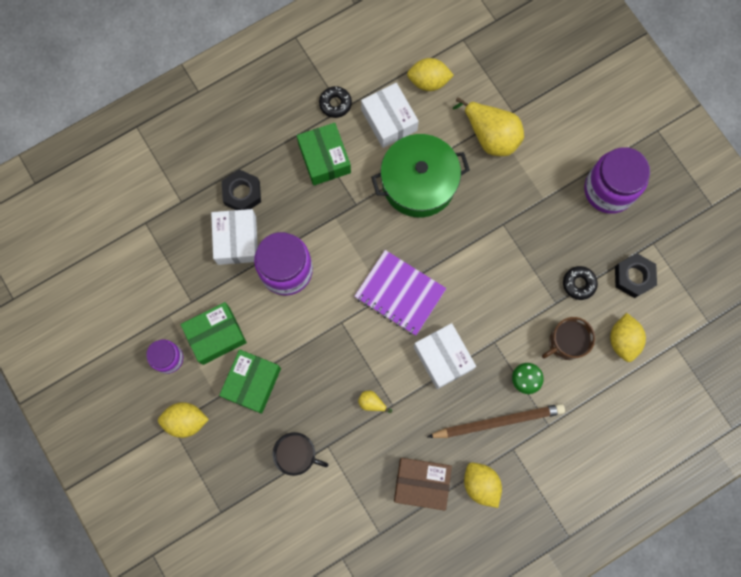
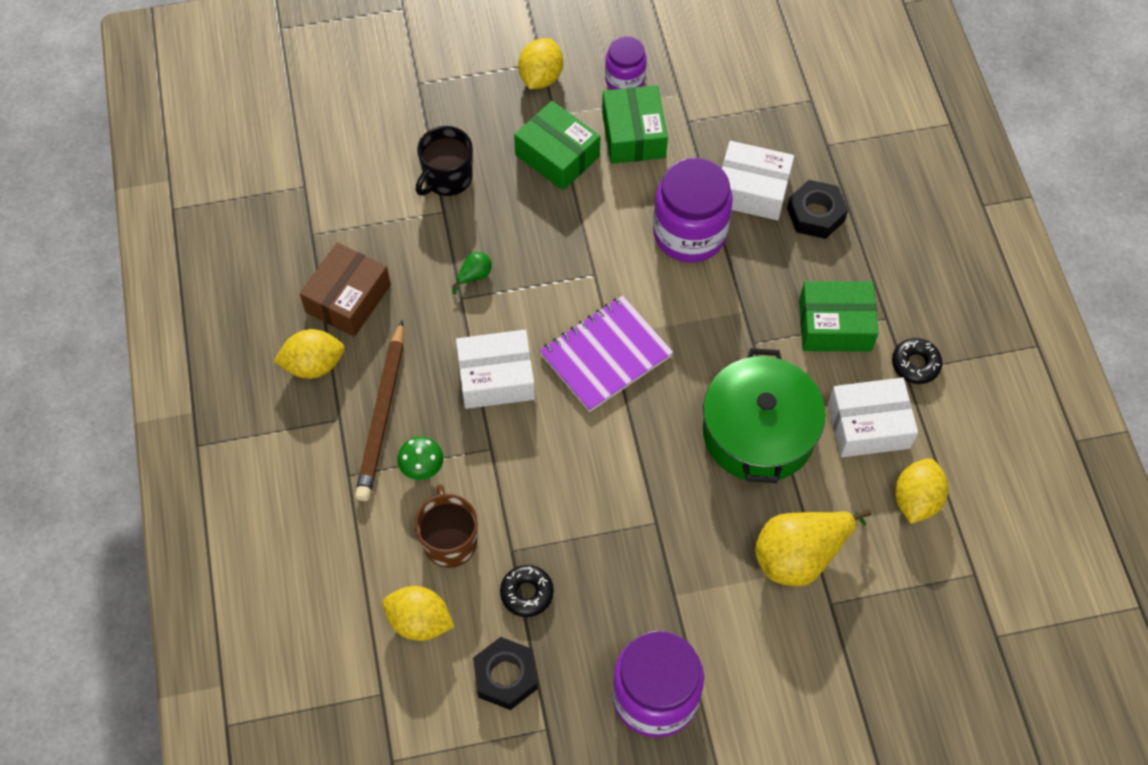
camera: 110 degrees right, 15 degrees down
yellow pear [358,391,392,413] -> green pear [452,252,492,295]

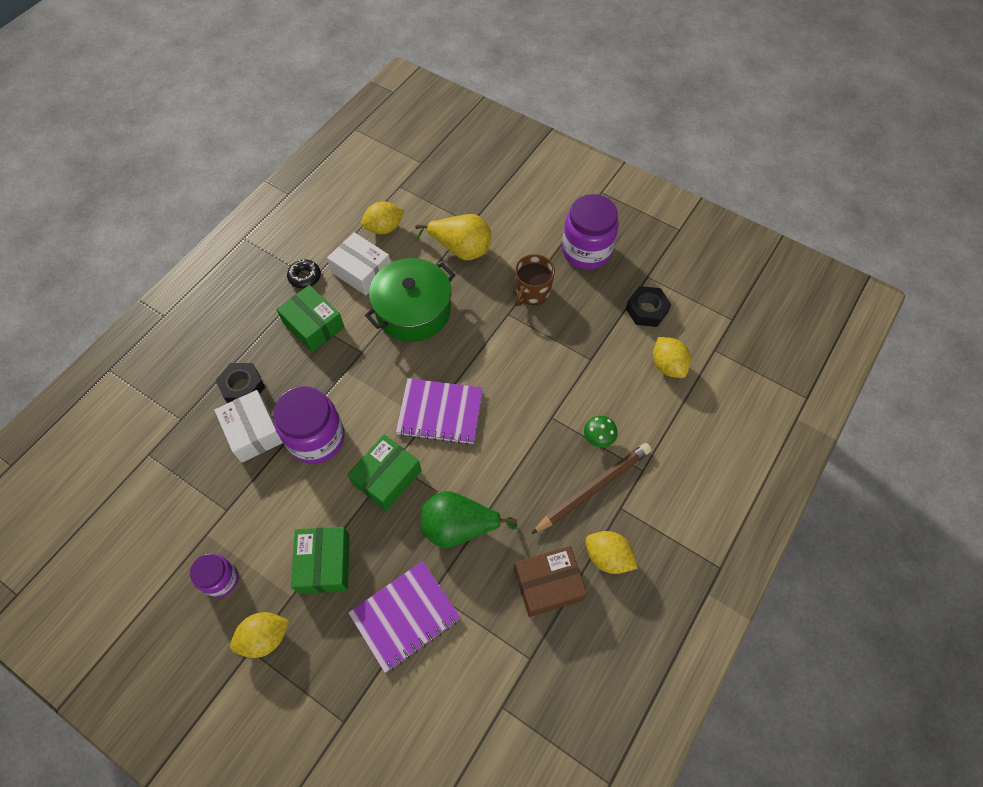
camera: 135 degrees left, 0 degrees up
black mug [415,126,473,196] -> purple notebook [348,561,461,673]
brown mug [415,484,478,568] -> brown mug moved to [515,254,555,306]
green pear [452,252,492,295] -> green pear [421,491,517,548], size x2.38
white box [456,330,535,409] -> none
black donut [500,565,554,617] -> none
green box [602,85,668,164] -> green box moved to [347,435,422,511]

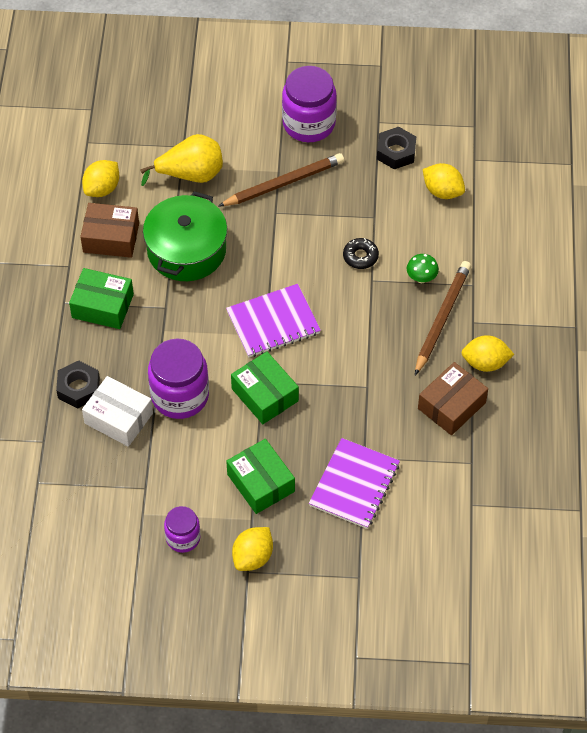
camera: 30 degrees left, 5 degrees down
black donut [287,260,321,288] -> black donut moved to [343,238,379,269]
white box [327,232,391,295] -> brown box [80,203,139,258]
green box [347,435,422,511] -> green box turned 45 degrees counterclockwise [231,351,299,424]
green pear [421,491,517,548] -> none
brown mug [515,254,555,306] -> brown pencil [219,153,344,206]

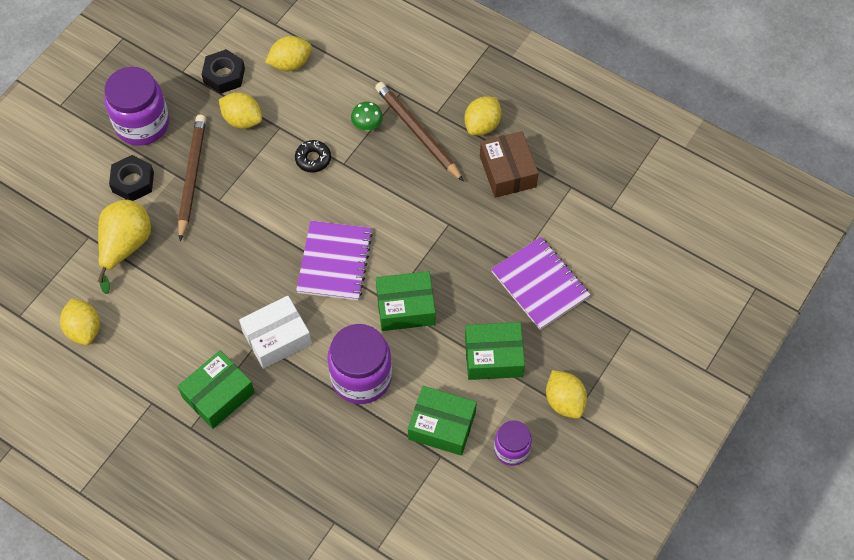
camera: 60 degrees left, 5 degrees up
black nut [56,360,100,409] -> black nut moved to [109,155,154,201]
brown box [80,203,139,258] -> none
white box [82,376,153,447] -> white box moved to [239,296,312,369]
green pot [143,191,227,281] -> none
none -> yellow lemon [219,92,262,129]
none -> green box [408,386,477,456]

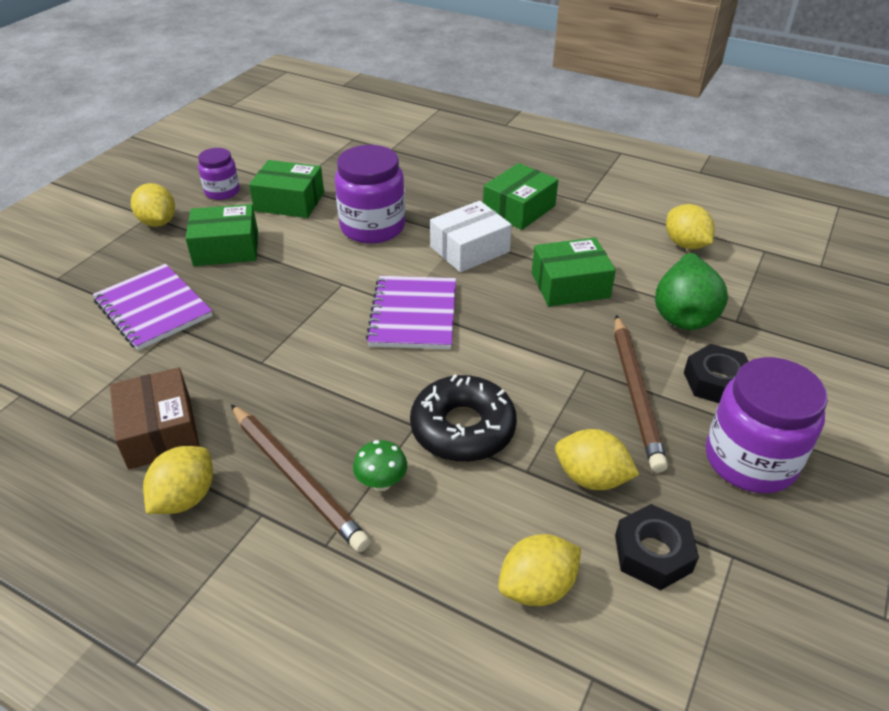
camera: 175 degrees right, 20 degrees down
yellow pear [97,200,151,294] -> green pear [655,250,728,330]
black donut [295,140,331,173] -> black donut [410,374,517,462], size x1.88
green box [376,271,436,331] -> green box moved to [532,237,616,307]

